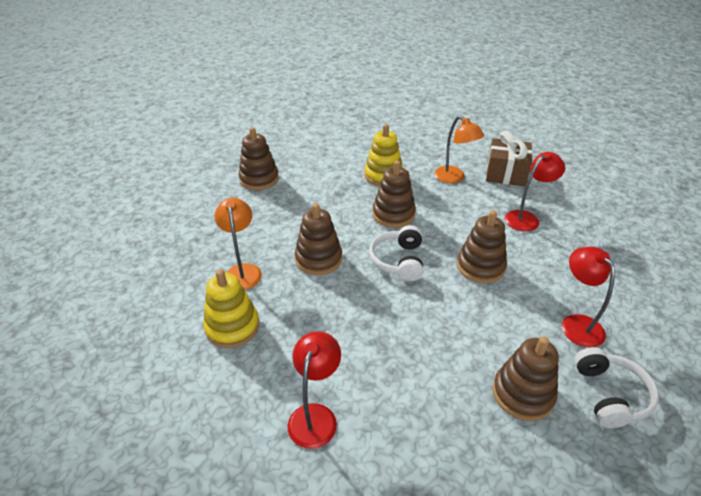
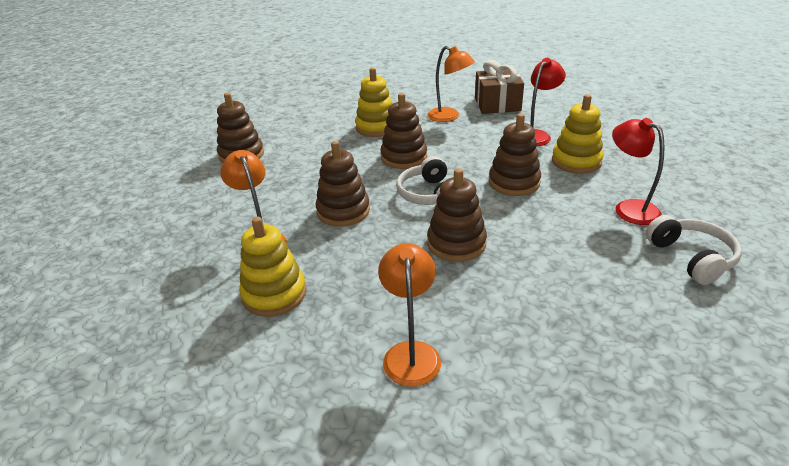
camera: 15 degrees left, 5 degrees down
red lamp [287,331,341,449] -> orange lamp [378,243,441,387]
brown stacking toy [493,336,559,421] -> brown stacking toy moved to [427,168,487,262]
none -> yellow stacking toy [552,94,604,174]

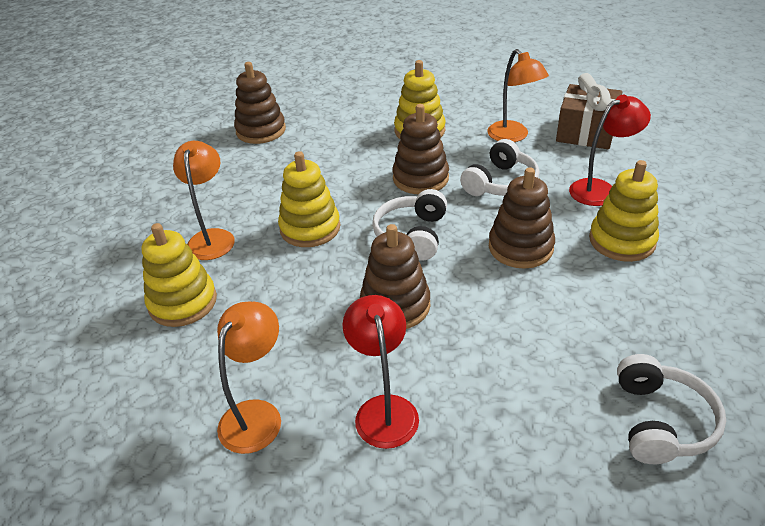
camera: 25 degrees right, 5 degrees up
brown stacking toy [315,141,370,227] -> yellow stacking toy [278,151,340,247]
red lamp [612,118,665,225] -> red lamp moved to [343,295,419,449]
none -> white headphones [460,139,539,196]

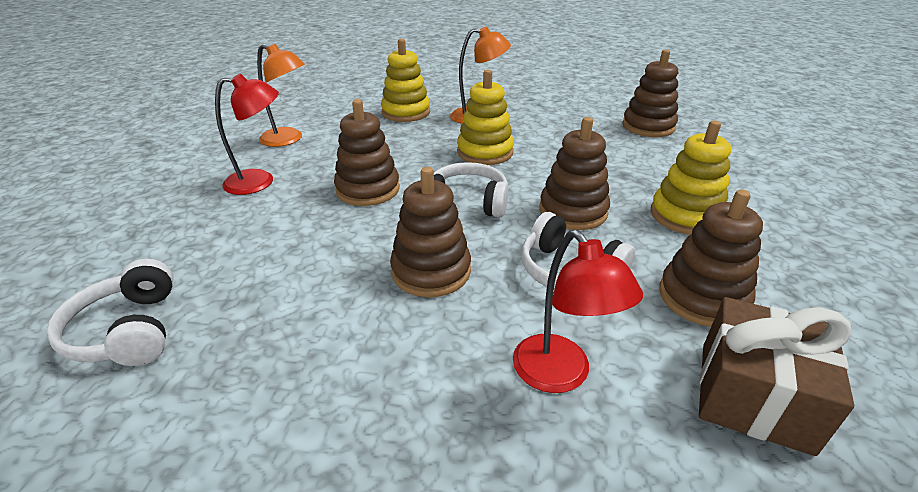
camera: 90 degrees right, 5 degrees down
orange lamp [487,49,549,142] -> brown stacking toy [659,190,763,327]
yellow stacking toy [589,160,659,262] -> none
white headphones [617,354,726,464] -> white headphones turned 60 degrees clockwise [47,259,173,366]

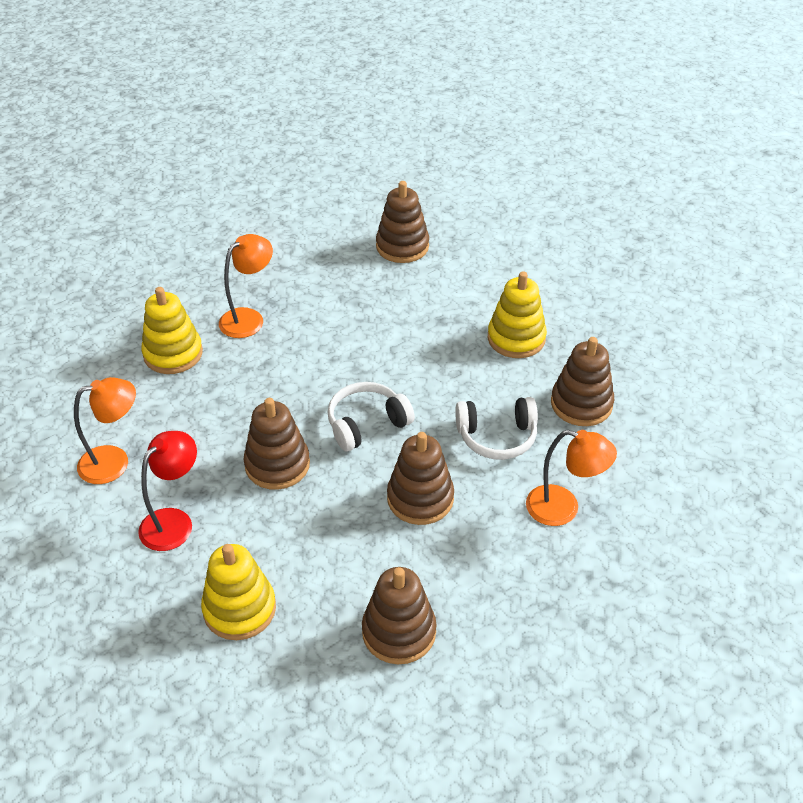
camera: 45 degrees left, 10 degrees up
white headphones [47,259,173,366] -> none
yellow stacking toy [457,70,514,165] -> yellow stacking toy moved to [201,544,276,640]
red lamp [513,229,643,393] -> orange lamp [526,430,617,526]
brown stacking toy [539,117,610,230] -> brown stacking toy moved to [362,567,436,664]
brown gift [699,297,854,456] -> none

